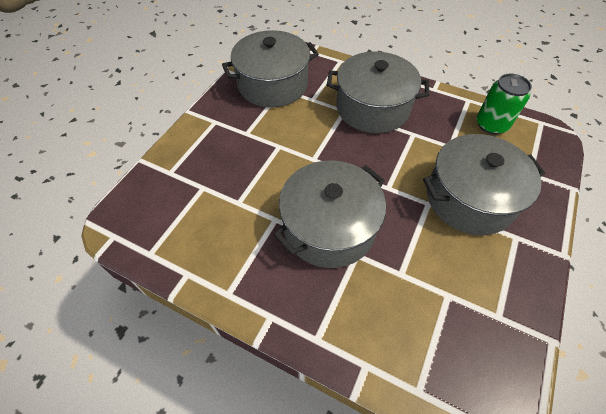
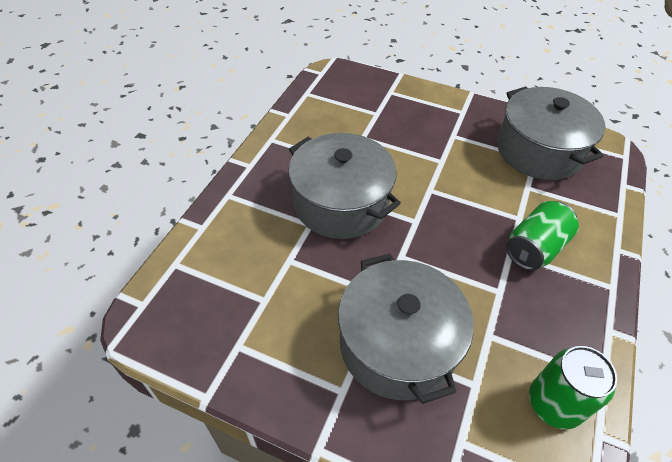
camera: 85 degrees right, 5 degrees down
grey pot [327,51,429,133] -> green can [506,201,579,271]

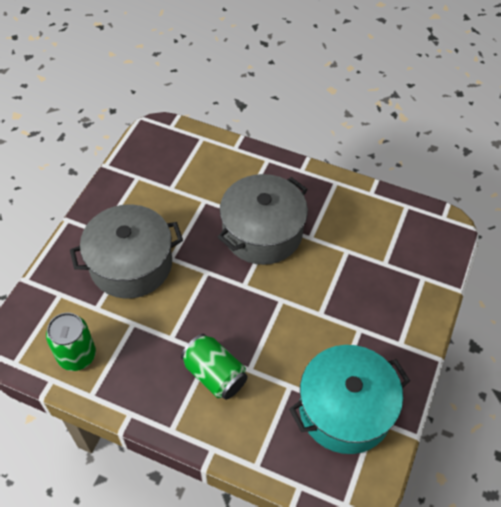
camera: 90 degrees right, 5 degrees up
grey pot [497,87,605,180] -> turquoise pot [289,345,410,454]

